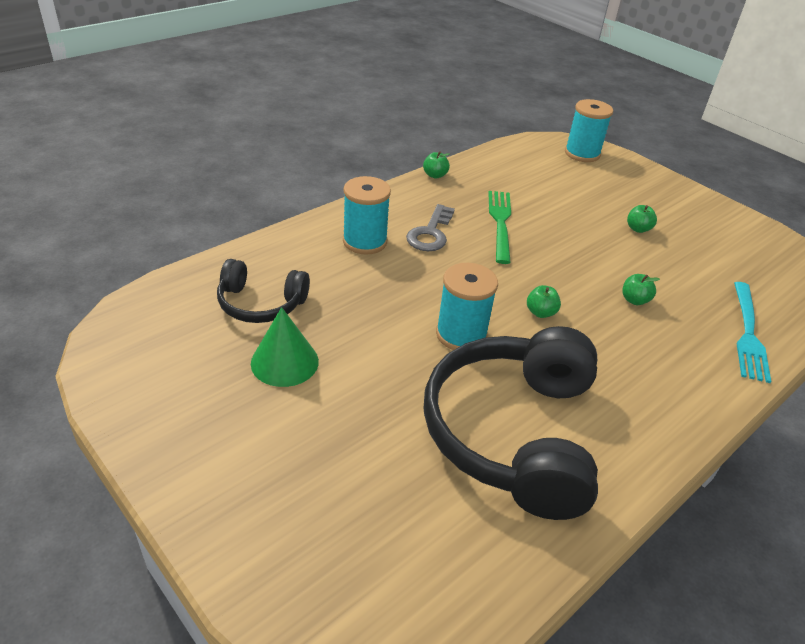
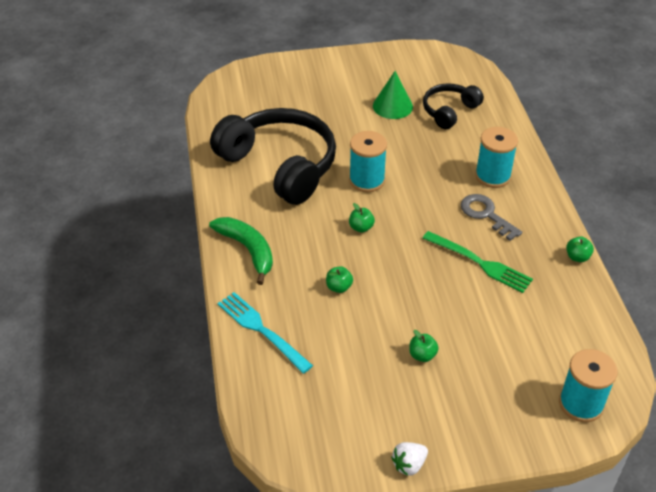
camera: 125 degrees right, 5 degrees up
none -> green banana [209,217,273,285]
none -> white strawberry [391,442,428,476]

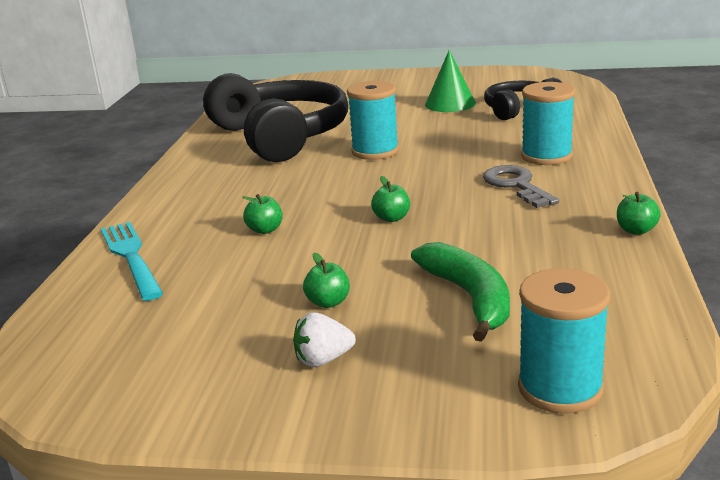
camera: 20 degrees right, 20 degrees down
green banana [209,217,273,285] -> green banana moved to [411,242,510,342]
green apple [349,203,375,233] -> green apple moved to [371,176,410,222]
white strawberry [391,442,428,476] -> white strawberry moved to [293,312,356,367]
green fork [423,231,533,293] -> none

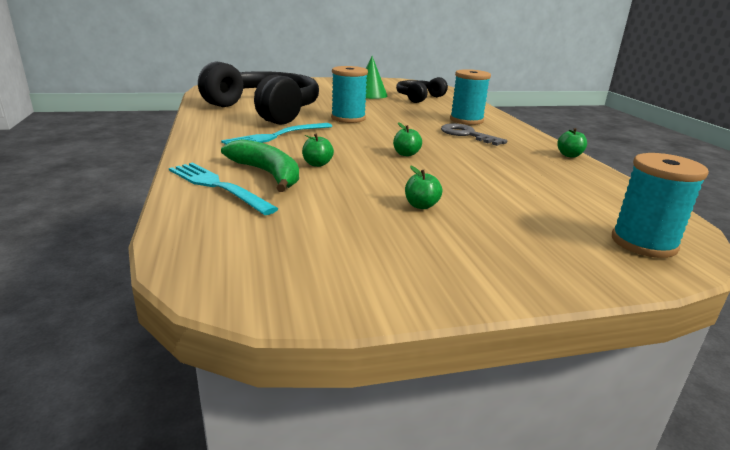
camera: 25 degrees left, 0 degrees up
white strawberry [293,312,356,367] -> none
green banana [411,242,510,342] -> green banana moved to [221,139,299,192]
none -> turquoise fork [221,123,332,145]

